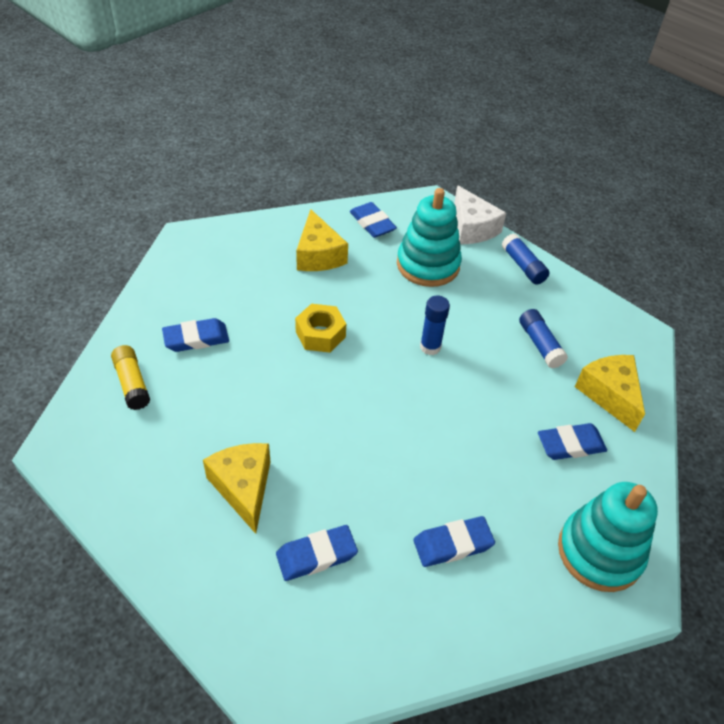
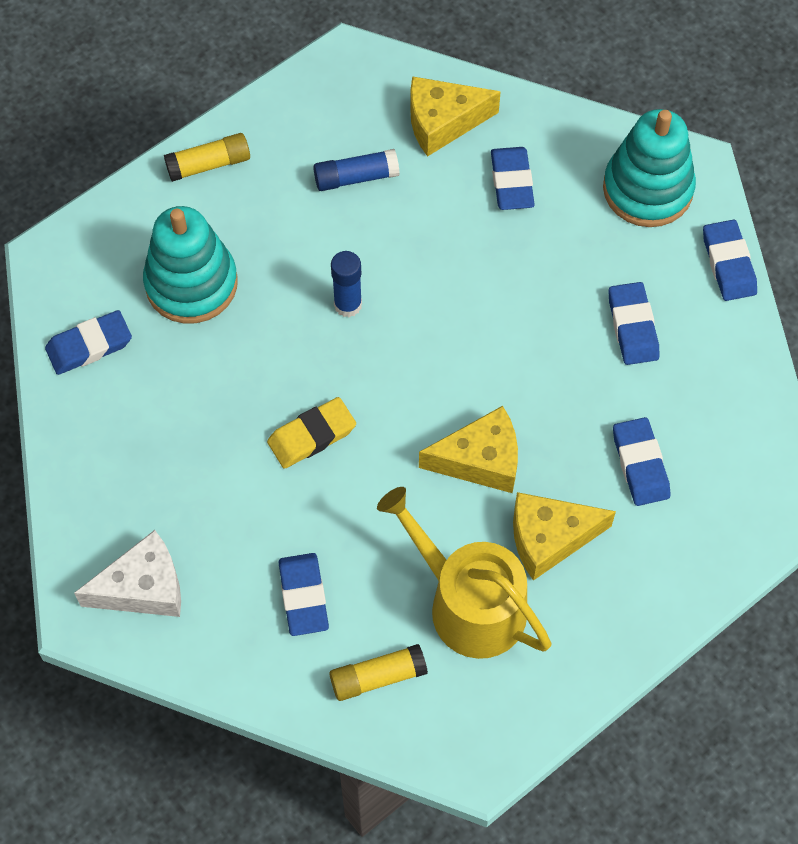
camera: 80 degrees left, 15 degrees up
yellow nut [295,304,346,353] -> yellow eraser [267,397,356,469]
yellow cheese [296,209,348,271] -> yellow cheese moved to [419,406,518,493]
white cheese [454,185,506,244] -> white cheese moved to [74,530,181,617]
blue glue stick [502,233,550,285] -> yellow glue stick [164,133,250,182]
none -> yellow watering can [377,487,551,659]
none -> blue eraser [703,220,757,301]

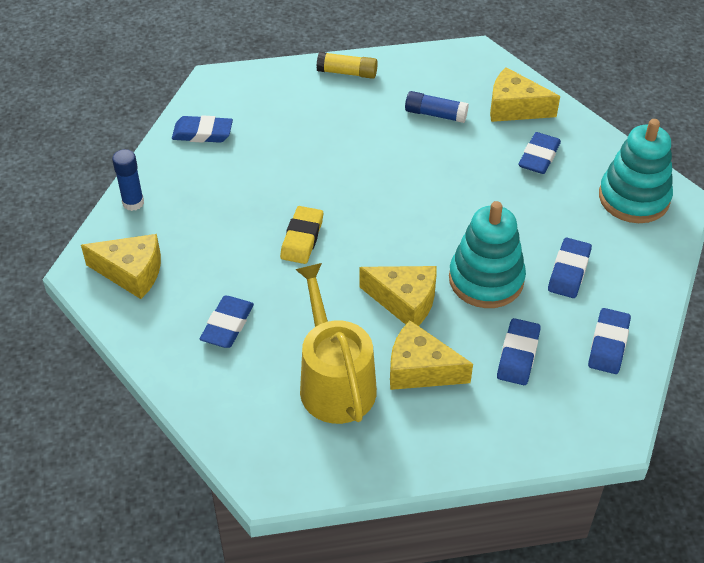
camera: 30 degrees right, 15 degrees down
white cheese [74,530,181,617] -> yellow cheese [81,234,161,299]
turquoise stacking toy [143,206,238,324] -> turquoise stacking toy moved to [449,201,526,308]
yellow eraser [267,397,356,469] -> yellow eraser turned 75 degrees counterclockwise [280,206,323,264]
yellow glue stick [329,644,428,701] -> none
blue glue stick [331,251,362,317] -> blue glue stick moved to [112,149,144,211]
blue eraser [703,220,757,301] -> blue eraser moved to [588,308,631,374]

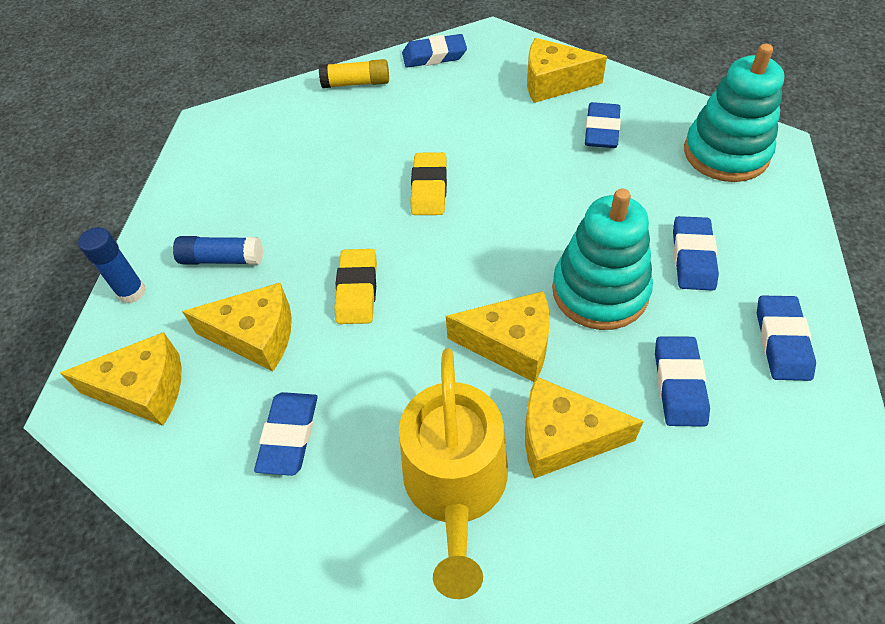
camera: 10 degrees left, 5 degrees up
blue eraser [172,115,233,143] -> blue eraser moved to [402,34,467,68]
yellow watering can [295,263,377,424] -> yellow watering can turned 150 degrees counterclockwise [399,348,508,599]
blue glue stick [405,91,469,123] -> blue glue stick moved to [173,236,263,265]
none -> yellow cheese [182,283,292,371]
none -> yellow eraser [411,152,447,215]

